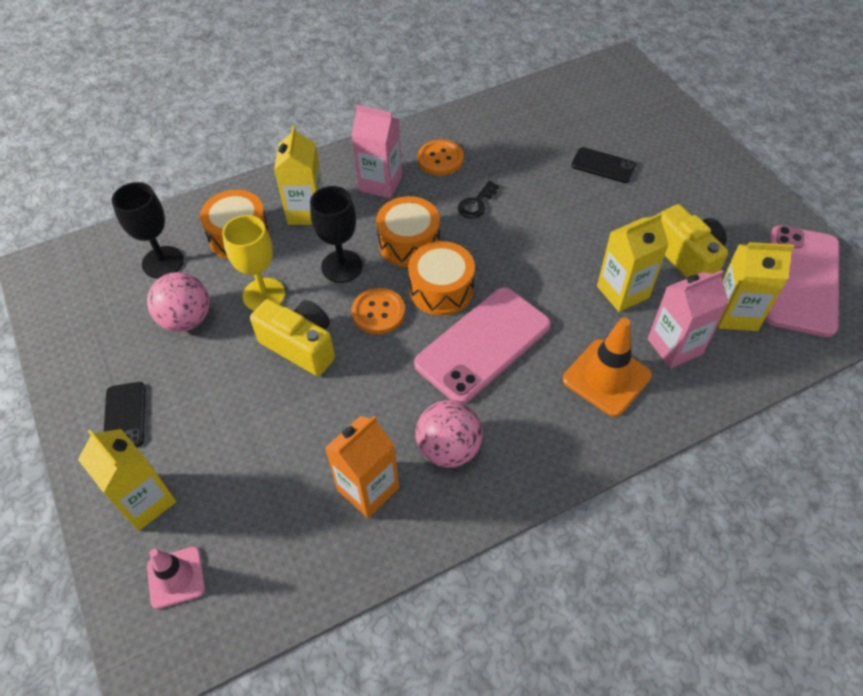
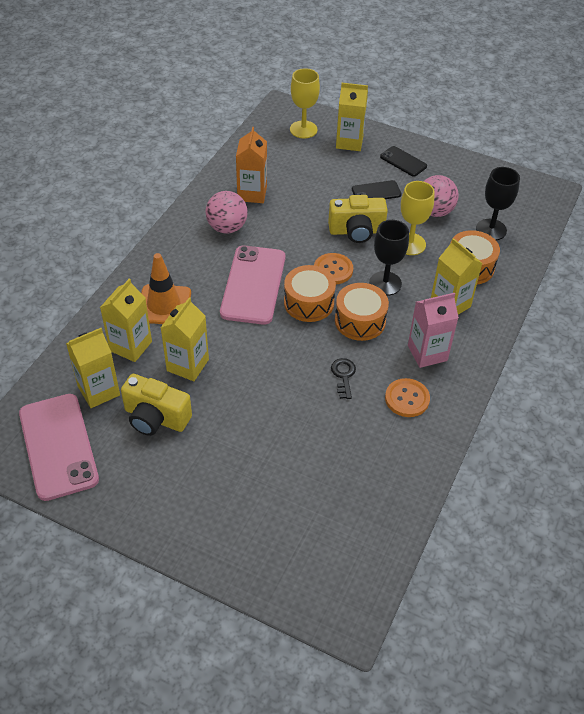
camera: 140 degrees right, 5 degrees down
pink traffic cone [147,547,205,609] -> yellow goblet [290,68,320,138]
black phone [572,147,636,183] -> black phone moved to [352,180,402,199]
pink carton [648,270,729,368] -> yellow carton [100,279,152,362]

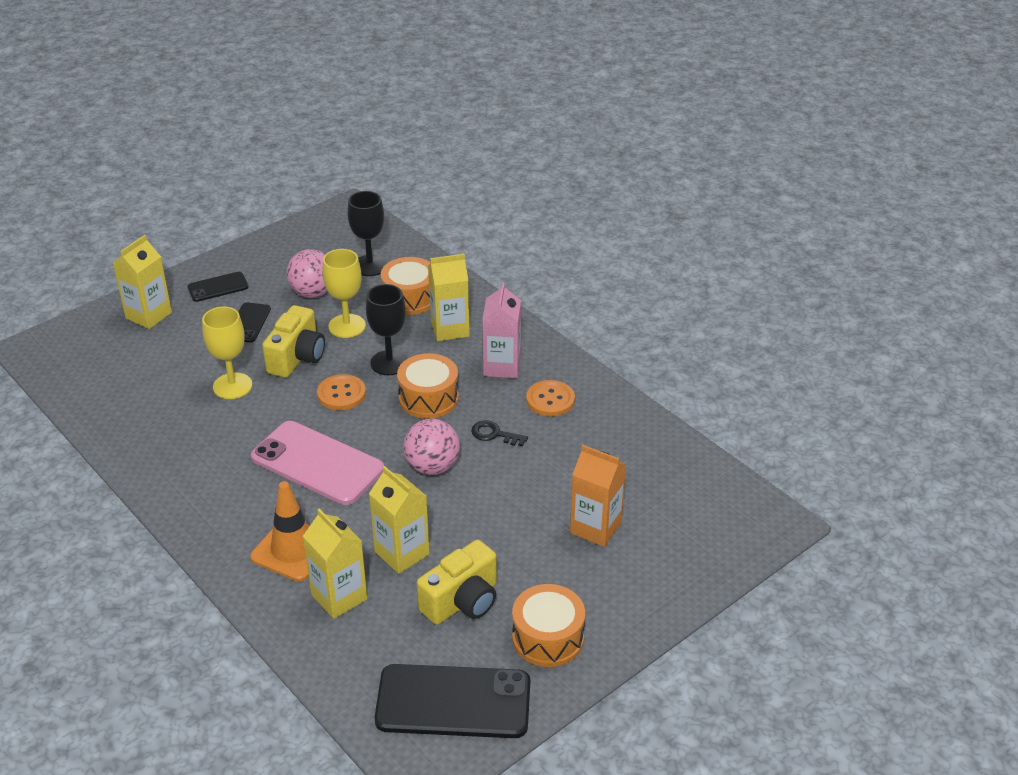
camera: 65 degrees left, 10 degrees down
pink phone [19,394,99,501] -> black phone [375,664,530,738]
yellow carton [66,328,120,408] -> none
pink ball [205,191,248,234] -> pink ball moved to [403,418,460,475]
orange carton [236,127,267,203] -> orange carton moved to [570,445,626,547]
orange drum [284,265,336,322] -> orange drum moved to [512,584,585,667]
yellow goblet [290,68,320,138] -> yellow goblet moved to [202,307,252,399]

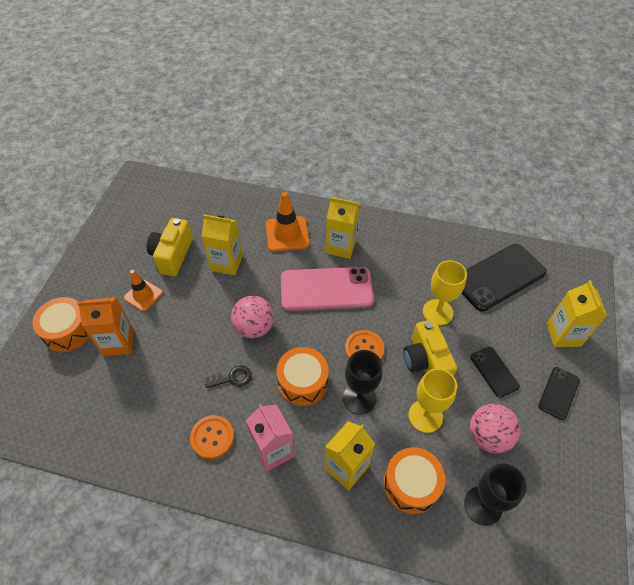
camera: 145 degrees right, 15 degrees up
yellow carton [303,509,367,619] -> yellow carton moved to [326,197,360,259]
black phone [375,664,530,738] -> black phone moved to [462,244,547,312]
orange drum [512,584,585,667] -> orange drum moved to [32,297,89,352]
none -> orange traffic cone [124,270,163,312]

